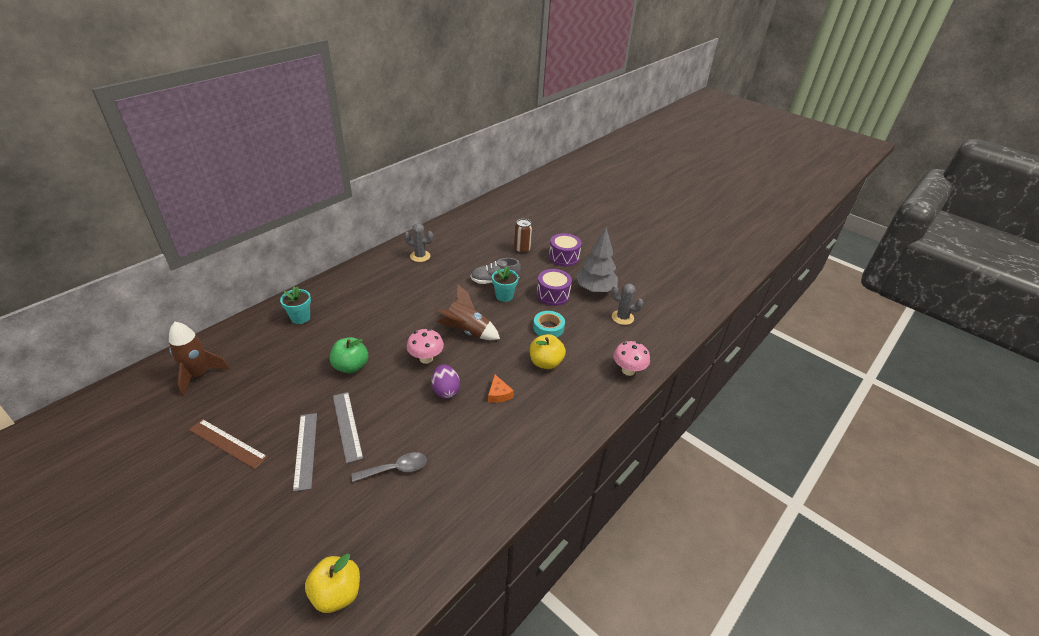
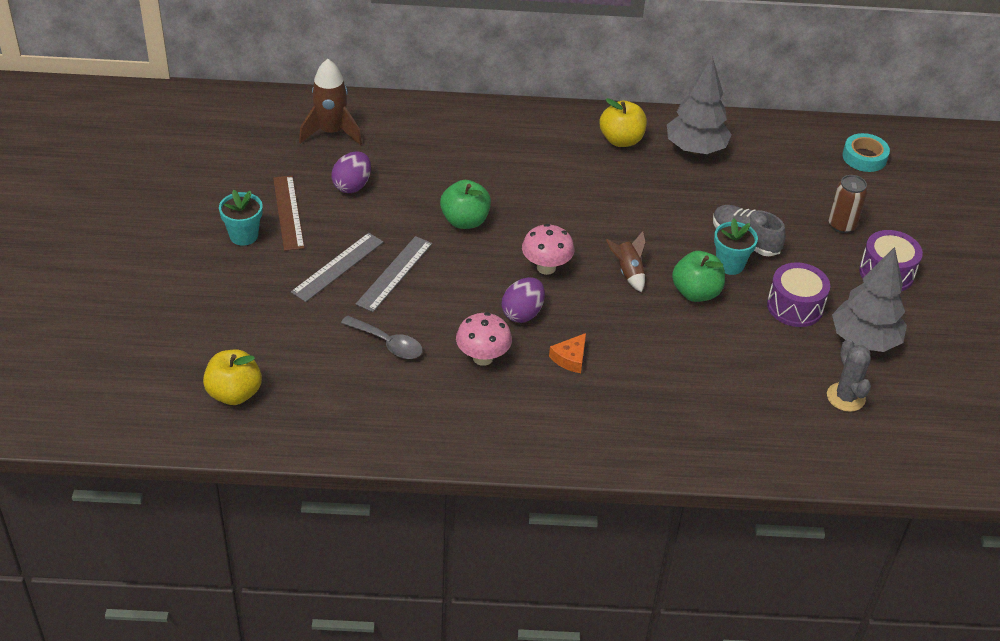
camera: 50 degrees right, 5 degrees up
turquoise flower pot [280,287,311,324] -> turquoise flower pot moved to [219,190,263,246]
grey cactus [404,223,433,262] -> grey tree [667,56,732,154]
brown rocket [437,285,500,340] -> brown rocket [606,231,646,292], size x0.60
yellow apple [530,334,566,370] -> yellow apple moved to [600,98,647,147]
turquoise tape [533,311,565,337] -> turquoise tape moved to [843,133,890,172]
pink mushroom [613,341,650,376] -> pink mushroom moved to [456,312,512,366]
none -> purple egg [331,151,371,193]
none -> green apple [672,251,725,302]

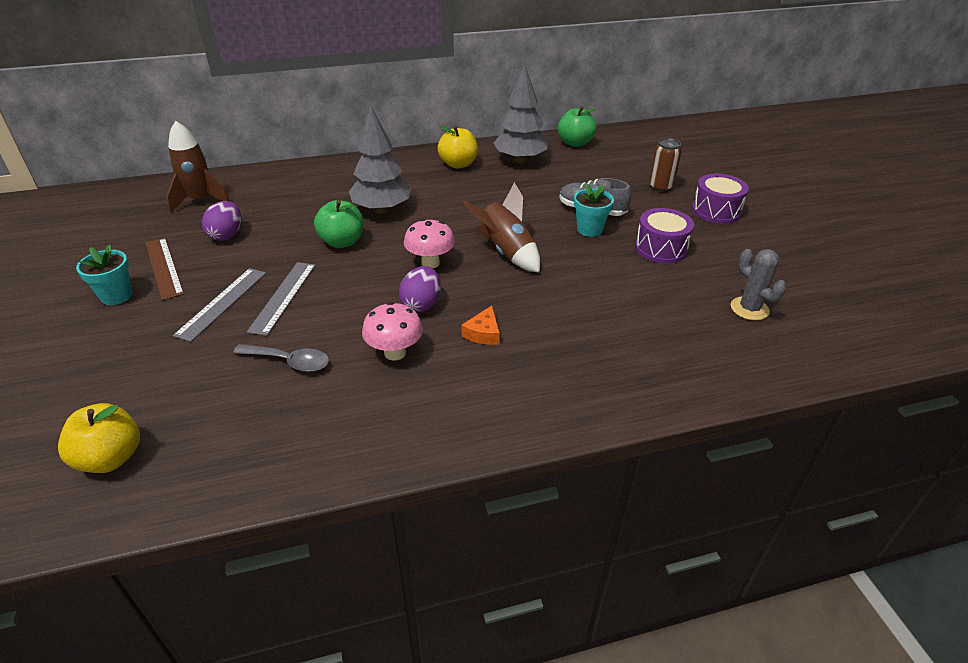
camera: 15 degrees left, 5 degrees down
brown rocket [606,231,646,292] -> brown rocket [463,182,540,272], size x1.67
green apple [672,251,725,302] -> green apple moved to [558,106,597,147]
grey tree [832,247,907,352] -> grey tree moved to [349,106,411,214]
turquoise tape [843,133,890,172] -> none

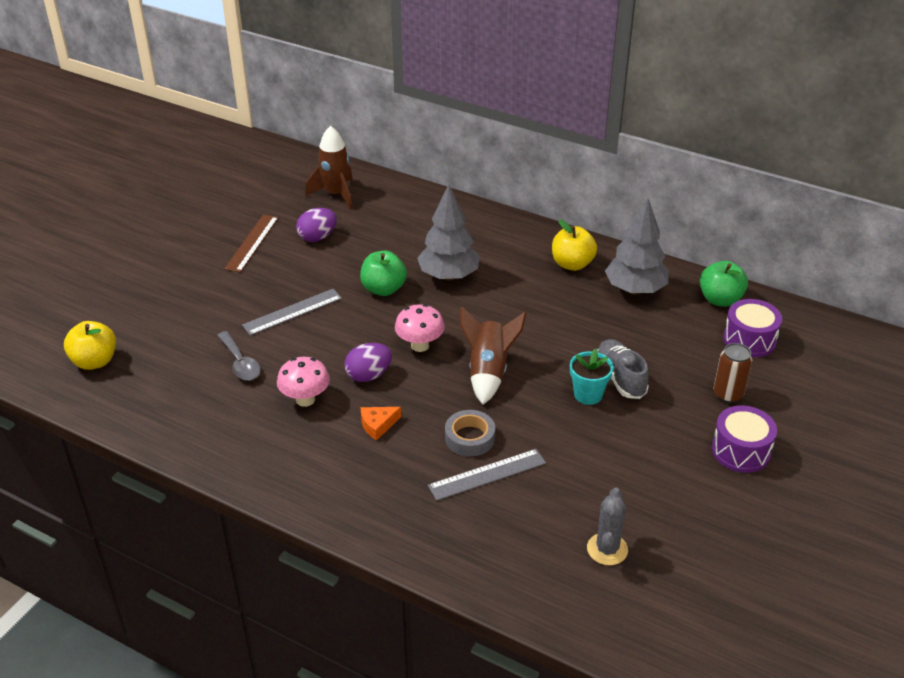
camera: 45 degrees right, 0 degrees up
turquoise flower pot [76,245,133,305] -> none
grey ruler [173,268,266,342] -> grey ruler moved to [428,449,546,501]
purple drum [635,208,694,264] -> purple drum moved to [723,299,782,357]
none -> grey tape [445,410,495,456]

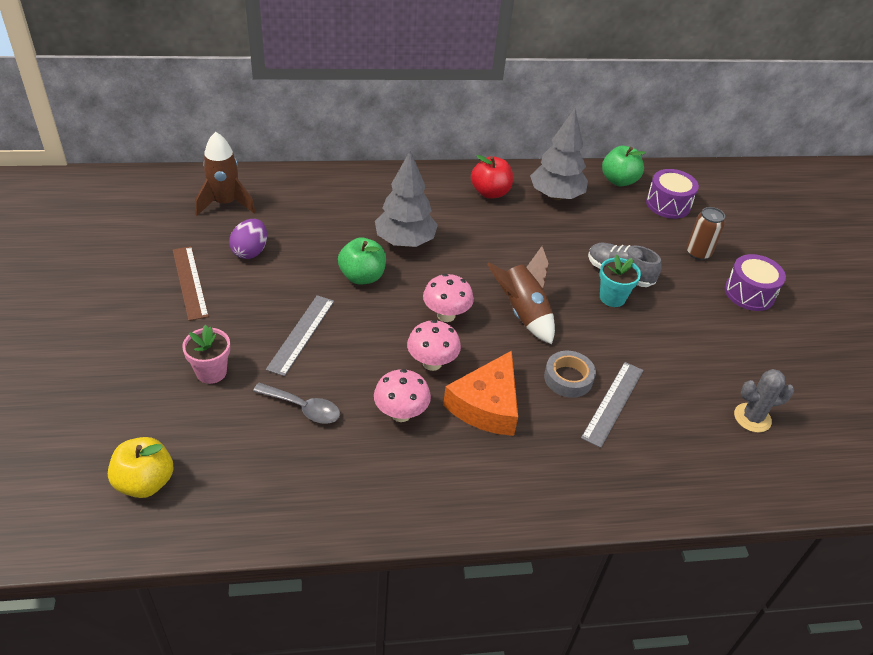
camera: 40 degrees left, 5 degrees up
purple egg [345,343,392,382] -> pink mushroom [407,320,461,371]
orange cheese [361,407,401,440] -> orange cheese [443,351,518,436], size x2.05
yellow apple [552,220,597,271] -> red apple [471,155,513,199]
grey cactus [587,488,628,565] -> grey cactus turned 75 degrees counterclockwise [734,369,794,433]
none -> pink flower pot [182,325,230,384]

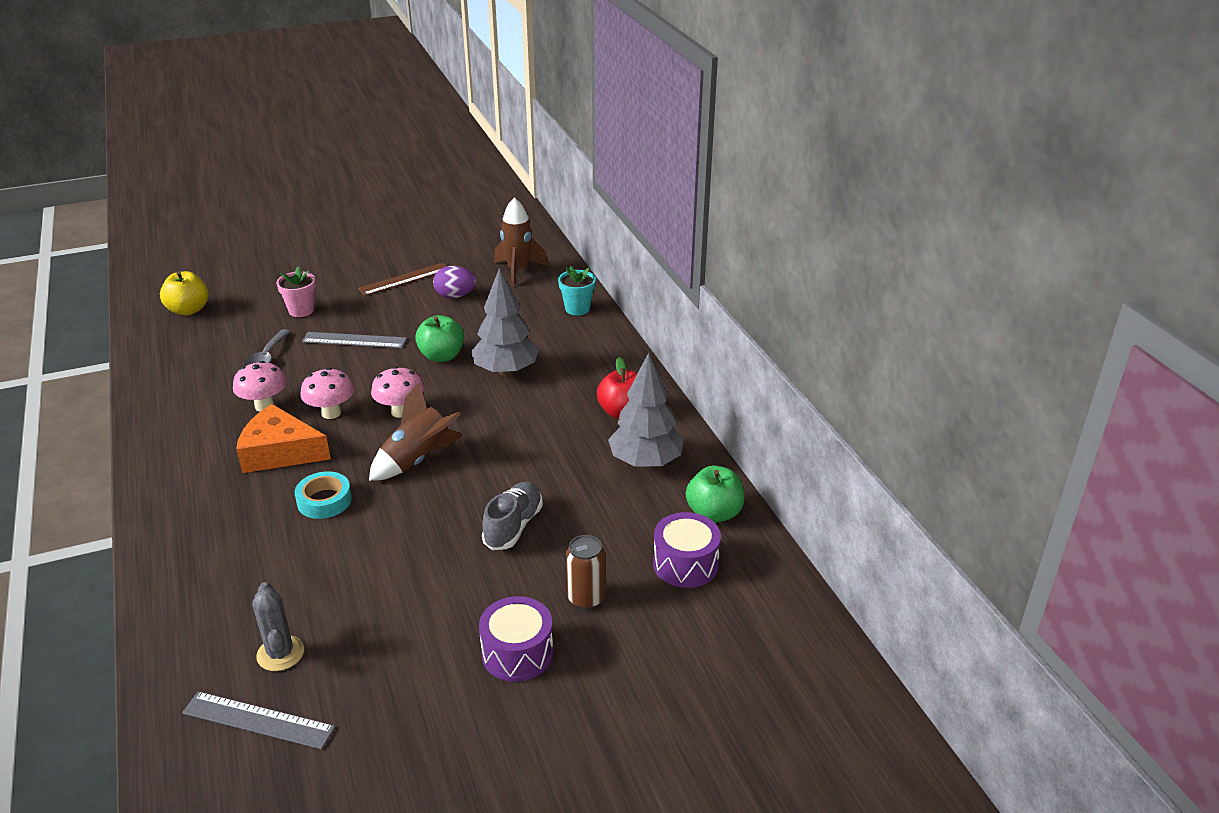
camera: 80 degrees right, 10 degrees down
grey tape [544,351,596,398] -> turquoise tape [295,471,352,519]
grey ruler [581,362,643,448] -> grey ruler moved to [182,692,335,749]
turquoise flower pot [600,254,641,307] -> turquoise flower pot moved to [558,266,596,316]

